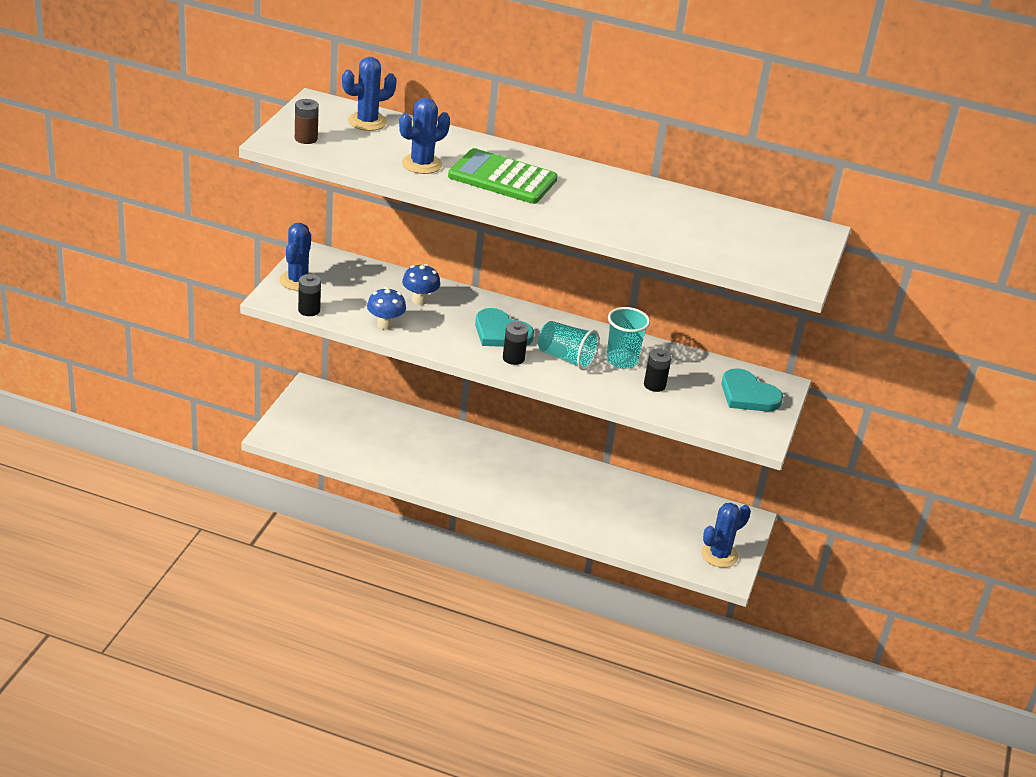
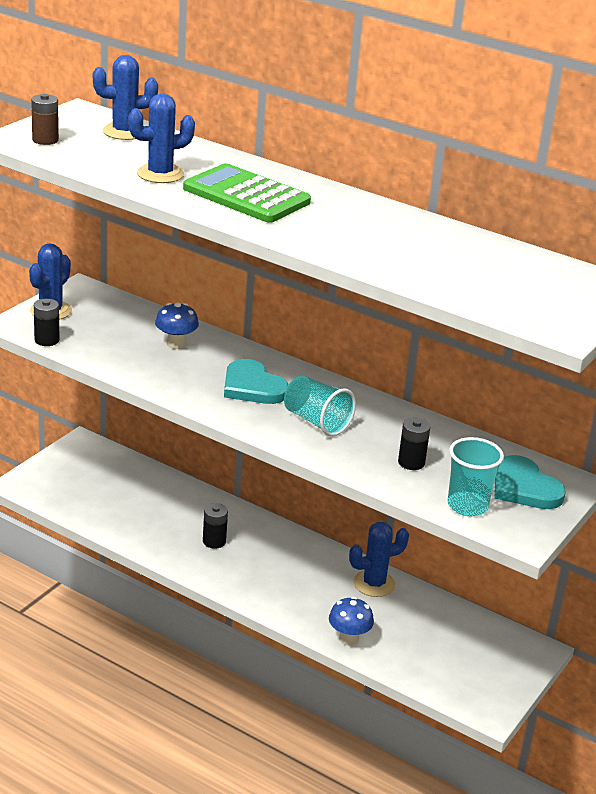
camera: 15 degrees right, 5 degrees down
blue mushroom [367,287,406,330] -> blue mushroom moved to [329,597,374,646]
black battery [503,322,528,365] -> black battery moved to [203,503,228,549]
turquoise cup [606,307,650,369] -> turquoise cup moved to [448,437,504,516]
blue cactus [701,503,751,568] -> blue cactus moved to [349,522,409,597]

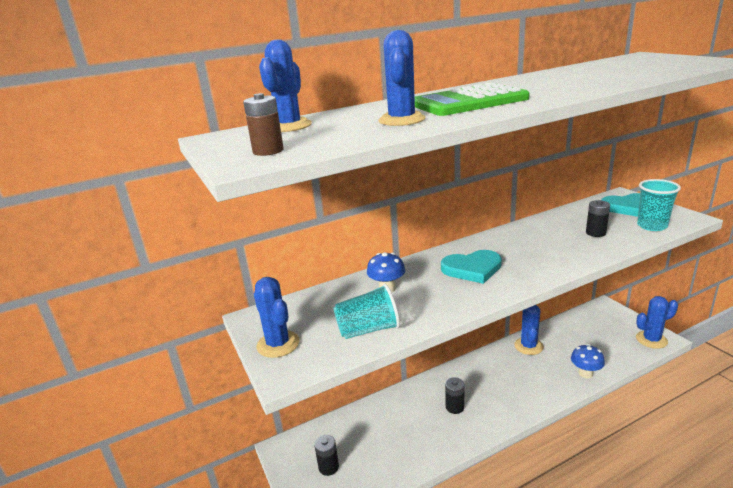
camera: 55 degrees left, 5 degrees down
black battery [34,299,60,346] -> black battery moved to [314,435,339,476]
turquoise cup [284,376,356,436] -> turquoise cup moved to [333,284,400,339]
none -> blue cactus [636,296,678,349]

